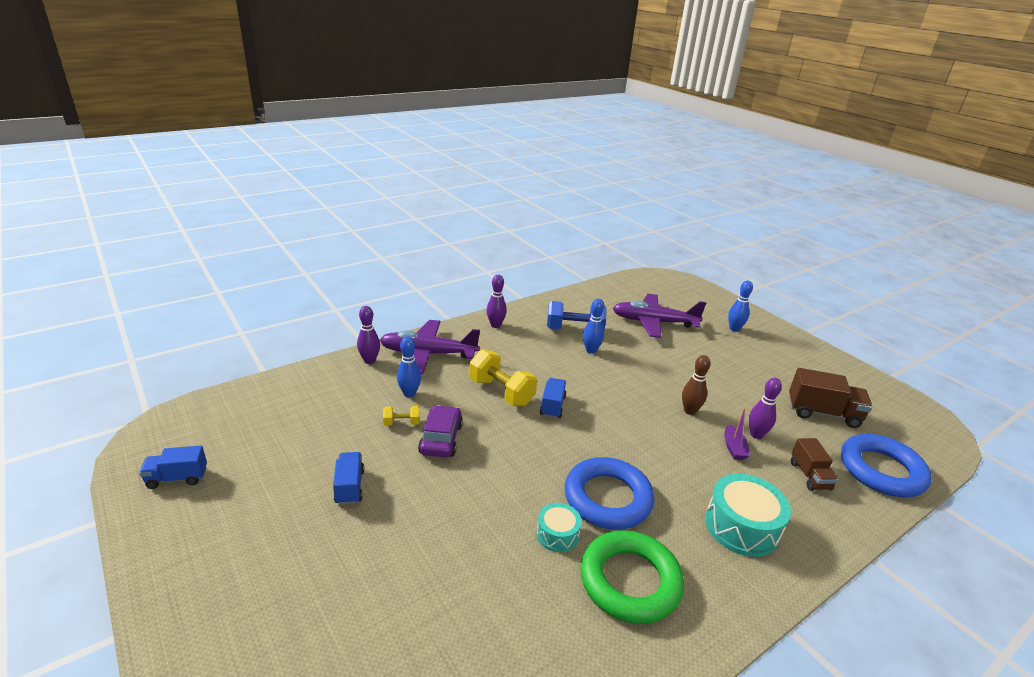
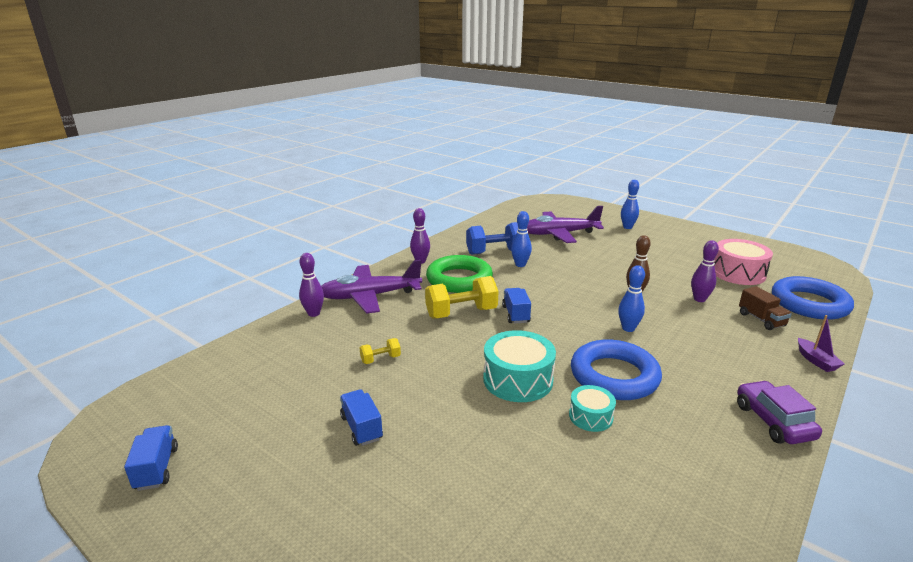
camera: 15 degrees left, 5 degrees down
blue truck [139,446,207,489] -> blue truck turned 105 degrees clockwise [124,425,178,491]
blue bowling pin [397,336,421,397] -> blue bowling pin moved to [618,265,645,332]
purple car [418,405,463,457] -> purple car moved to [737,380,822,444]
yellow dumbbell [470,349,537,406] -> yellow dumbbell turned 45 degrees counterclockwise [425,276,498,318]
green ring [580,530,684,624] -> green ring moved to [426,255,493,293]
turquoise drum [705,473,791,557] -> turquoise drum moved to [483,330,556,402]
purple boat [724,408,750,460] -> purple boat moved to [798,315,845,372]
brown truck [789,368,873,428] -> pink drum [714,239,773,285]

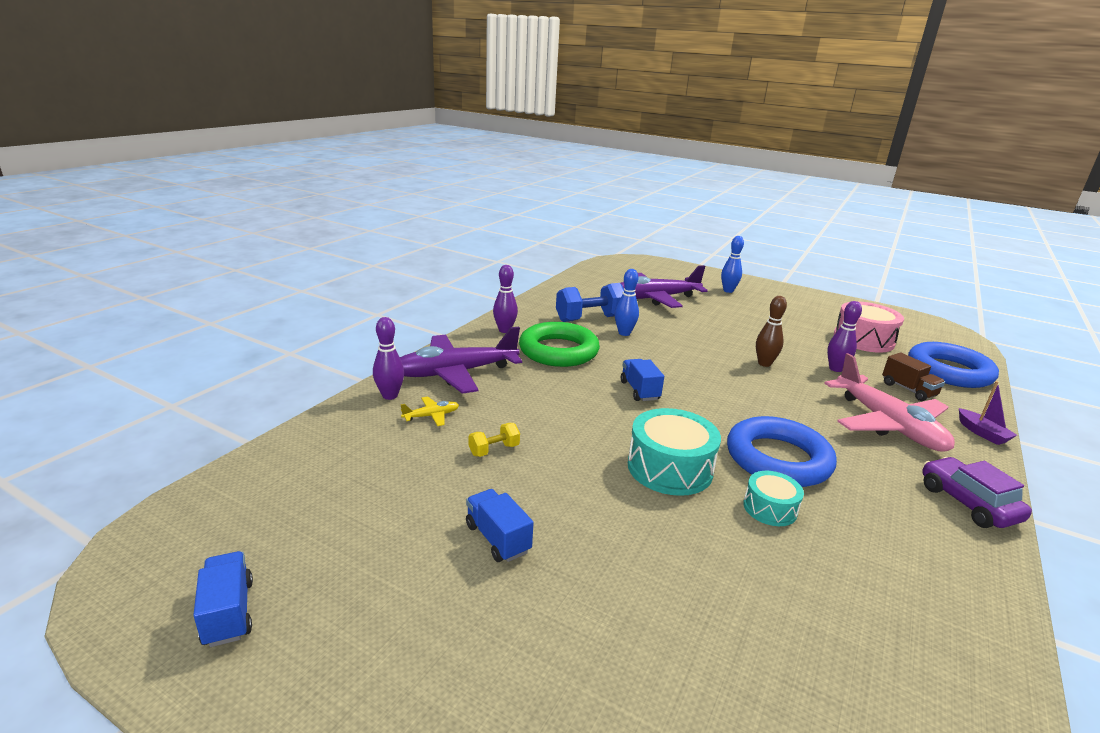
camera: 10 degrees left, 0 degrees up
yellow dumbbell [425,276,498,318] -> none
blue bowling pin [618,265,645,332] -> none
none -> yellow plane [401,397,459,426]
none -> pink plane [824,353,955,452]

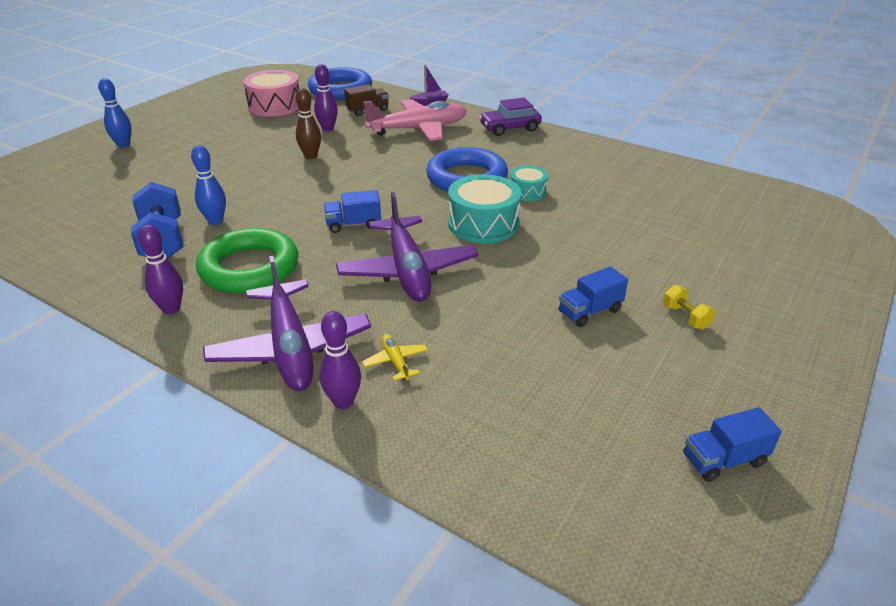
camera: 85 degrees left, 10 degrees up
yellow dumbbell [469,423,520,457] -> yellow dumbbell moved to [663,285,715,330]
purple plane [621,265,708,308] -> purple plane moved to [336,192,479,302]

